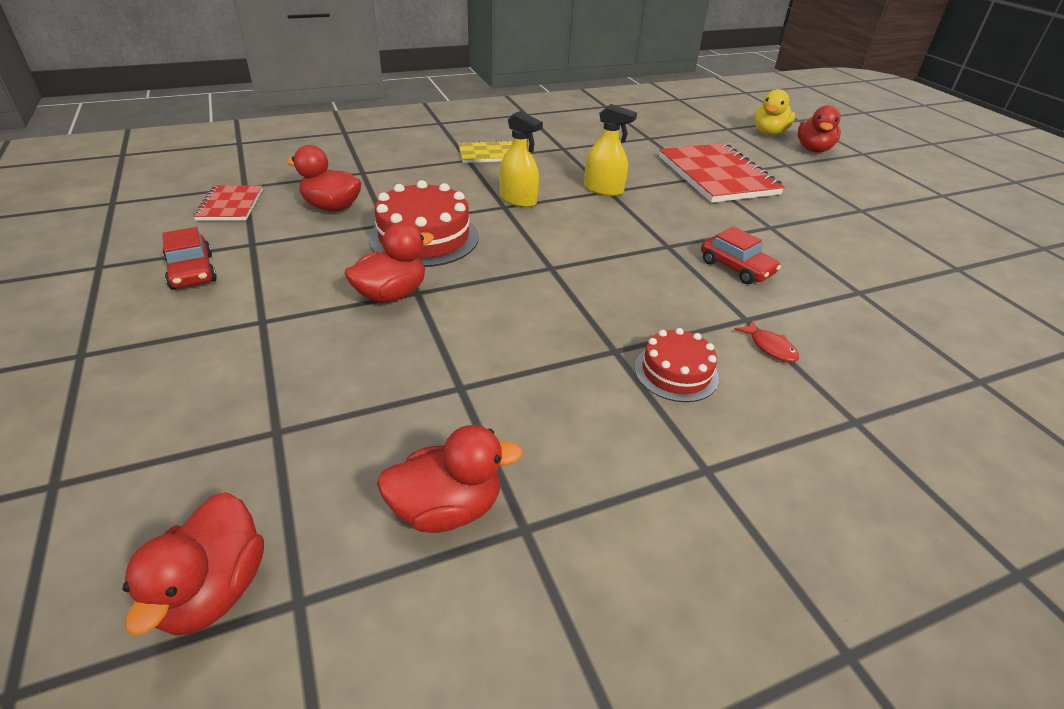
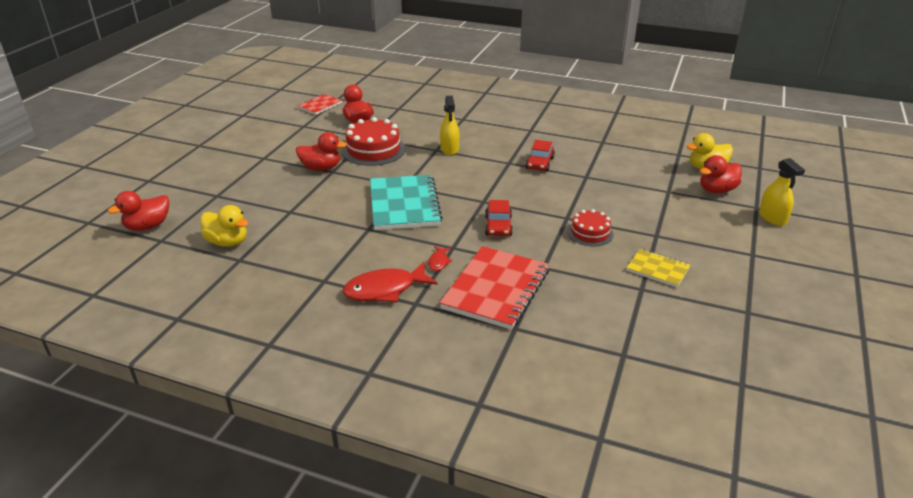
camera: 45 degrees right, 5 degrees down
red car [162,227,217,289] -> red car moved to [525,140,555,172]
red duck [377,425,523,533] -> yellow duck [200,205,248,247]
yellow notebook [458,140,512,163] -> yellow notebook moved to [627,249,690,288]
yellow spray bottle [584,104,637,196] -> yellow spray bottle moved to [759,158,805,226]
red cake [634,328,719,402] -> red cake moved to [567,209,614,246]
red notebook [659,143,785,203] -> red notebook moved to [439,246,549,330]
none -> red fish [343,262,438,302]
none -> turquoise notebook [370,175,443,230]

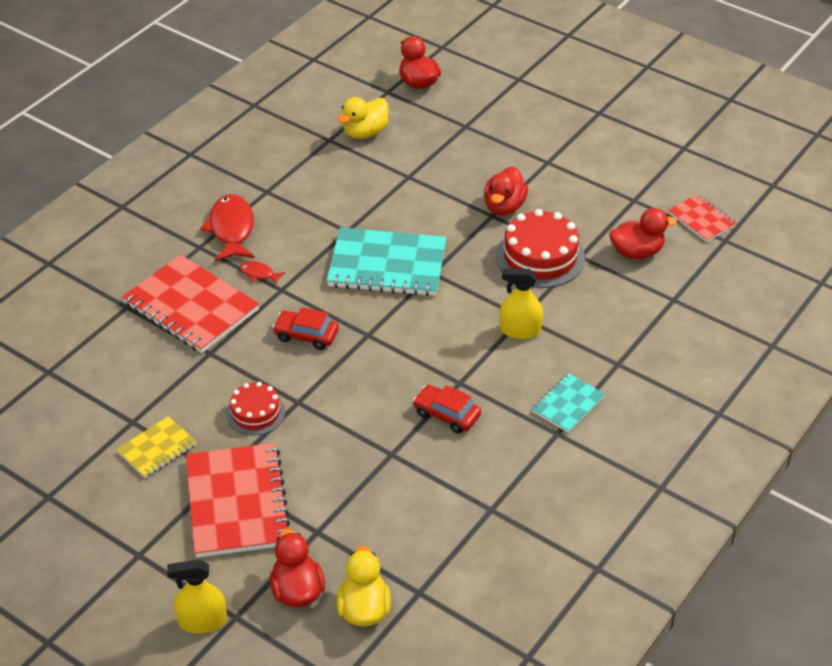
camera: 105 degrees right, 10 degrees up
none -> red notebook [186,443,290,558]
none -> turquoise notebook [532,373,605,433]

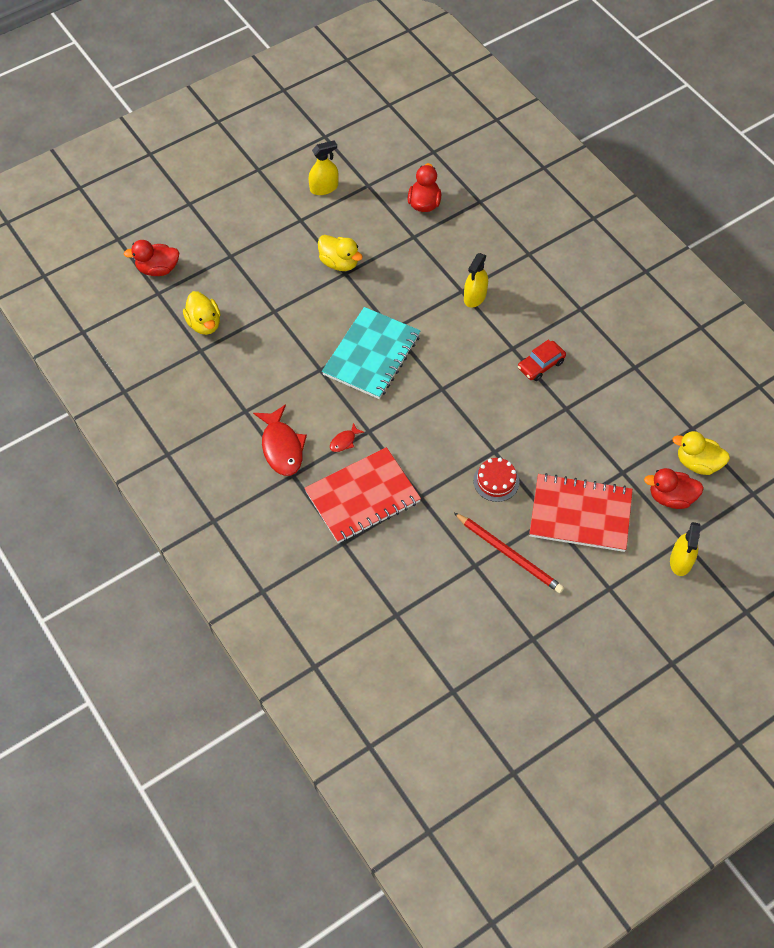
camera: 70 degrees left, 15 degrees up
yellow notebook [116,416,196,478] -> red pencil [454,513,564,593]
red fish [200,194,255,261] -> red fish turned 120 degrees counterclockwise [253,404,307,476]
red car [273,307,339,350] -> none
red duck [484,167,528,216] -> yellow duck [318,235,363,271]
red cake [496,209,585,288] -> none
turquoise notebook [532,373,605,433] -> none
red notebook [668,194,737,242] -> none
none -> yellow spray bottle [309,140,339,195]

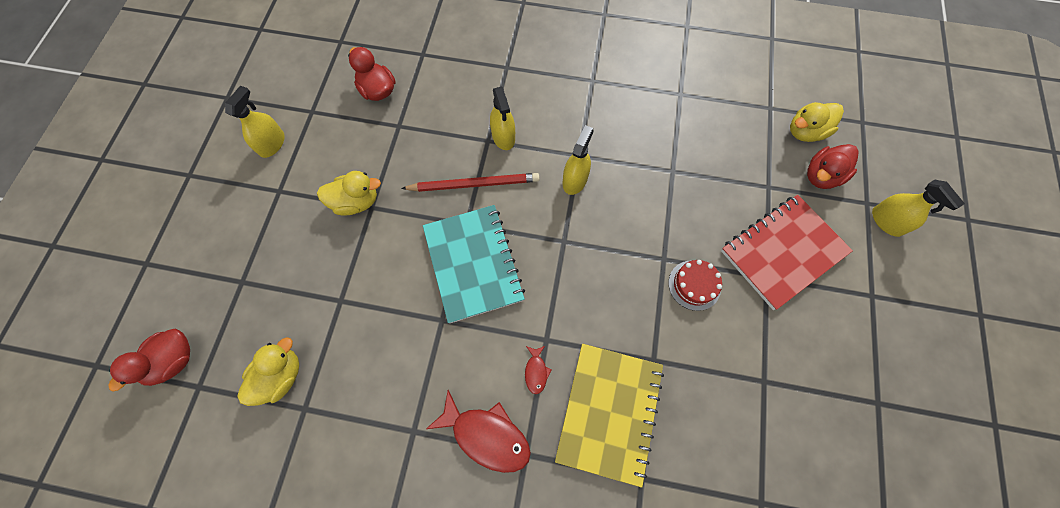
camera: 45 degrees left, 10 degrees up
yellow duck [183,291,220,335] -> yellow duck turned 75 degrees counterclockwise [237,337,299,406]
red notebook [304,447,421,543] -> yellow notebook [555,344,664,488]
red pencil [454,513,564,593] -> red pencil moved to [401,173,540,192]
red car [518,340,566,381] -> none
none -> yellow spray bottle [563,125,594,195]

